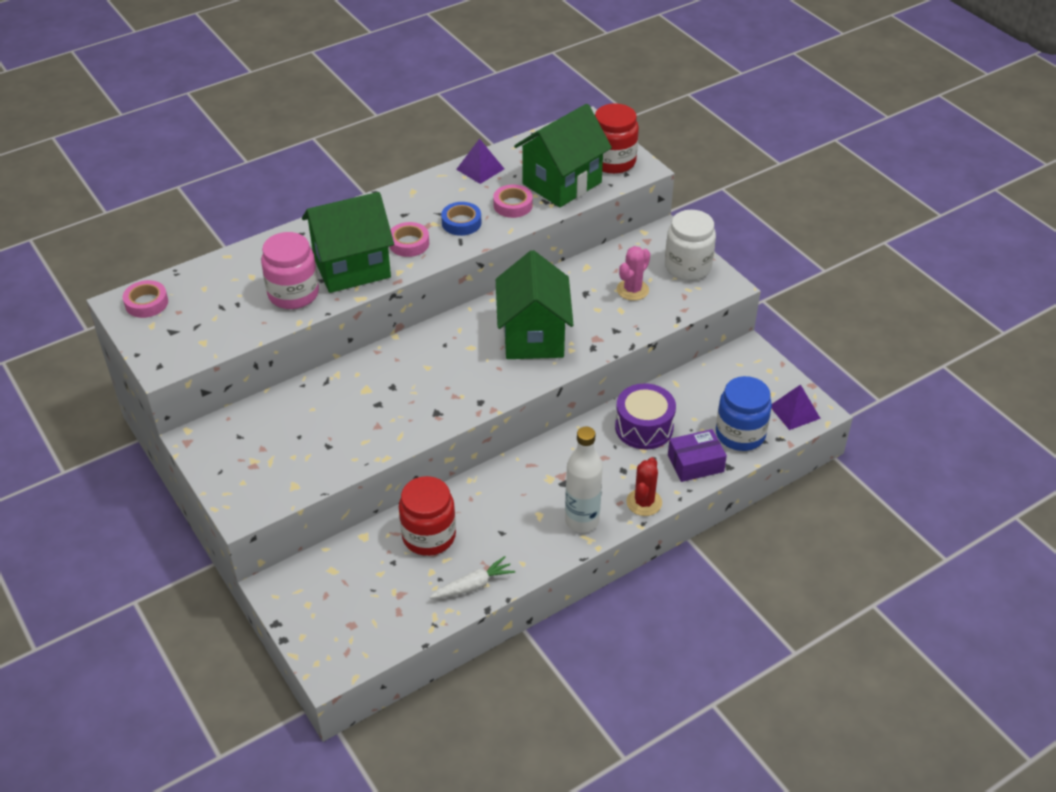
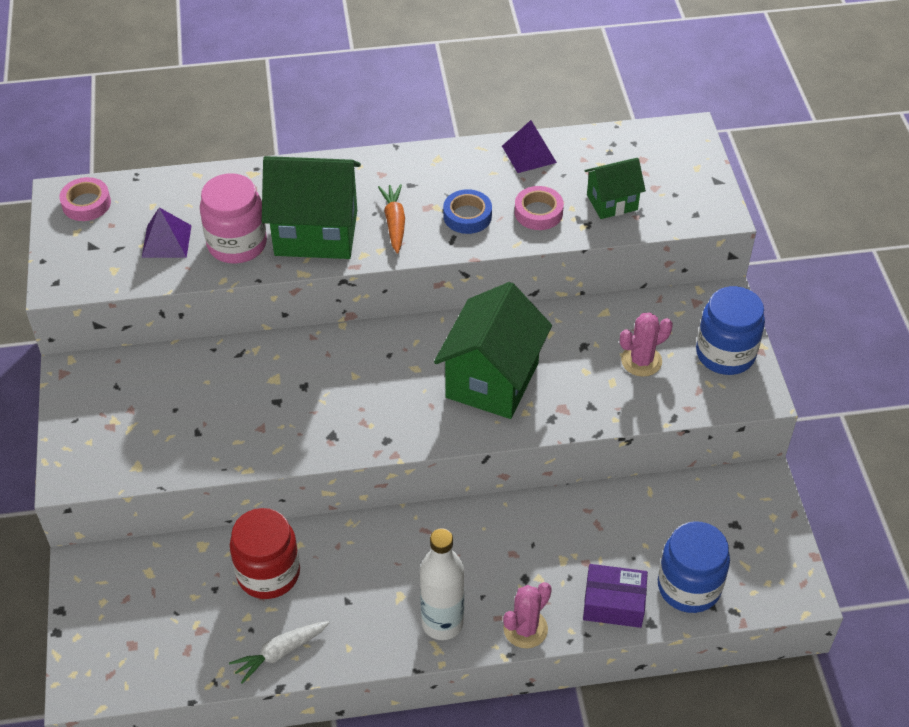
camera: 25 degrees right, 5 degrees up
pink tape [389,222,429,257] -> orange carrot [378,184,405,254]
white carrot [430,556,515,599] -> white carrot turned 150 degrees clockwise [229,621,329,684]
green house [514,104,612,207] -> green house [584,158,646,219], size x0.54
red jar [595,103,639,174] -> none
purple drum [615,383,676,449] -> none
red cactus [626,457,662,516] -> pink cactus [503,582,552,648]
white jar [665,210,716,281] -> blue jar [696,286,765,375]
purple pyramid [771,384,821,430] -> purple pyramid moved to [142,207,192,258]

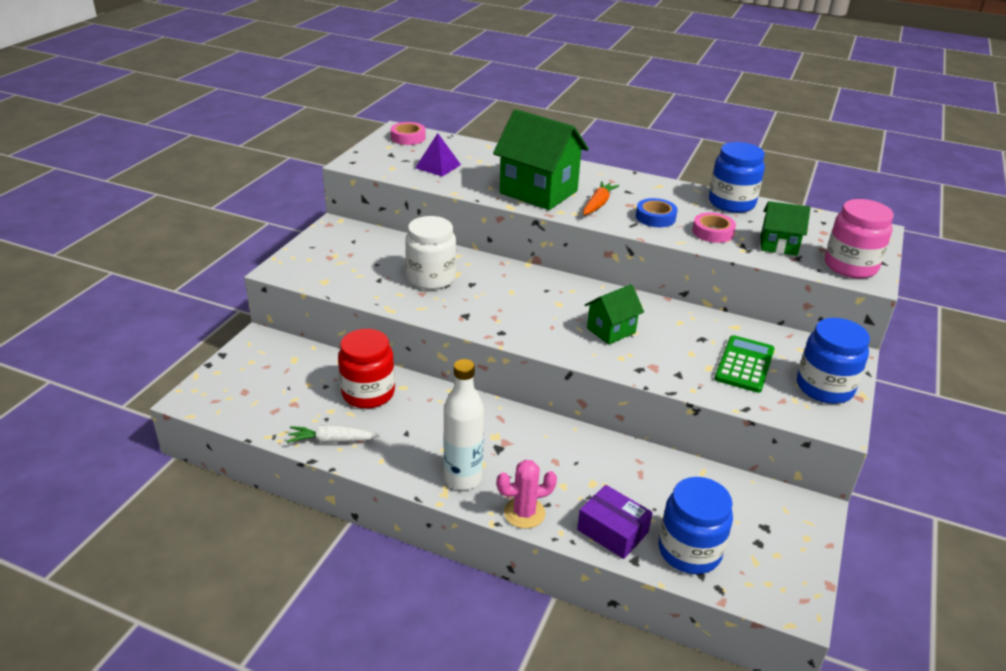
camera: 30 degrees right, 15 degrees down
pink jar [200,173,267,264] -> pink jar moved to [825,199,894,278]
green house [434,282,552,419] -> green house [585,284,644,345], size x0.54
purple pyramid [502,120,557,173] -> blue jar [709,142,765,213]
pink cactus [620,313,673,377] -> green calculator [714,335,775,393]
none -> white jar [405,216,456,290]

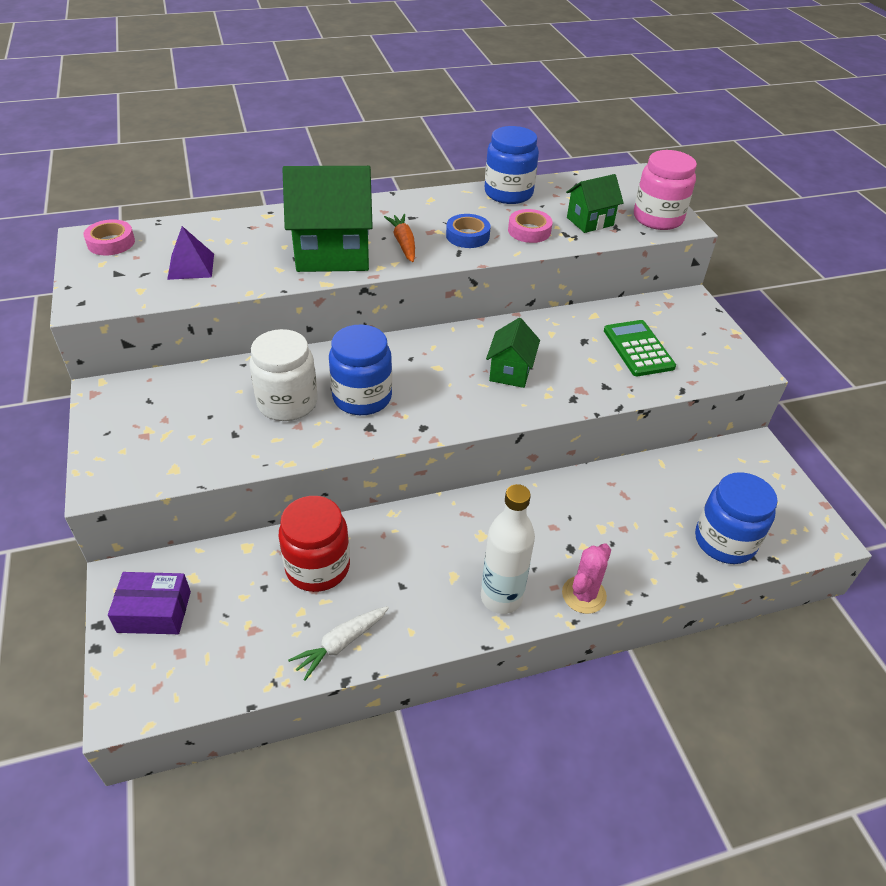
camera: 40 degrees left, 10 degrees up
purple box [577,485,653,559] -> purple box moved to [108,572,191,634]
blue jar [797,318,870,404] -> blue jar moved to [329,324,392,415]

